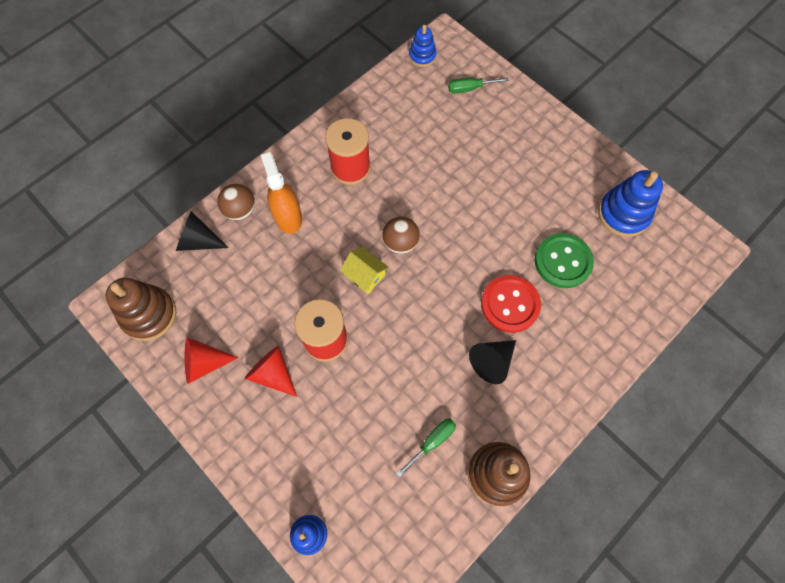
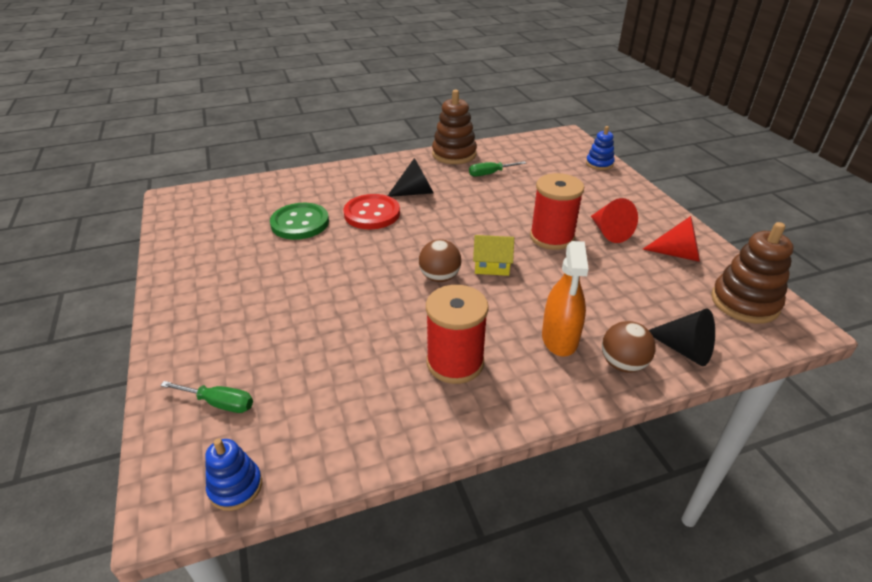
camera: 155 degrees left, 30 degrees down
yellow house [340,247,389,294] -> yellow house turned 60 degrees counterclockwise [473,235,514,276]
blue stacking toy [598,170,663,237] -> none

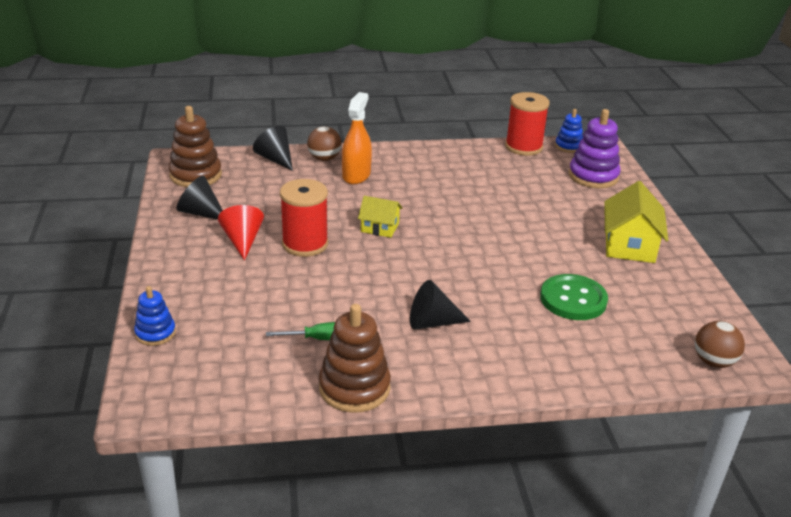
camera: 170 degrees left, 5 degrees down
green screwdriver [160,381,253,413] -> purple stacking toy [569,109,621,188]
red button [343,194,400,229] -> none
brown ball [419,239,462,282] -> brown ball moved to [695,321,745,368]
red spool [426,285,489,384] -> red spool moved to [505,92,550,156]
red cone [643,216,700,262] -> black cone [176,176,223,220]
none -> yellow house [604,181,668,263]

